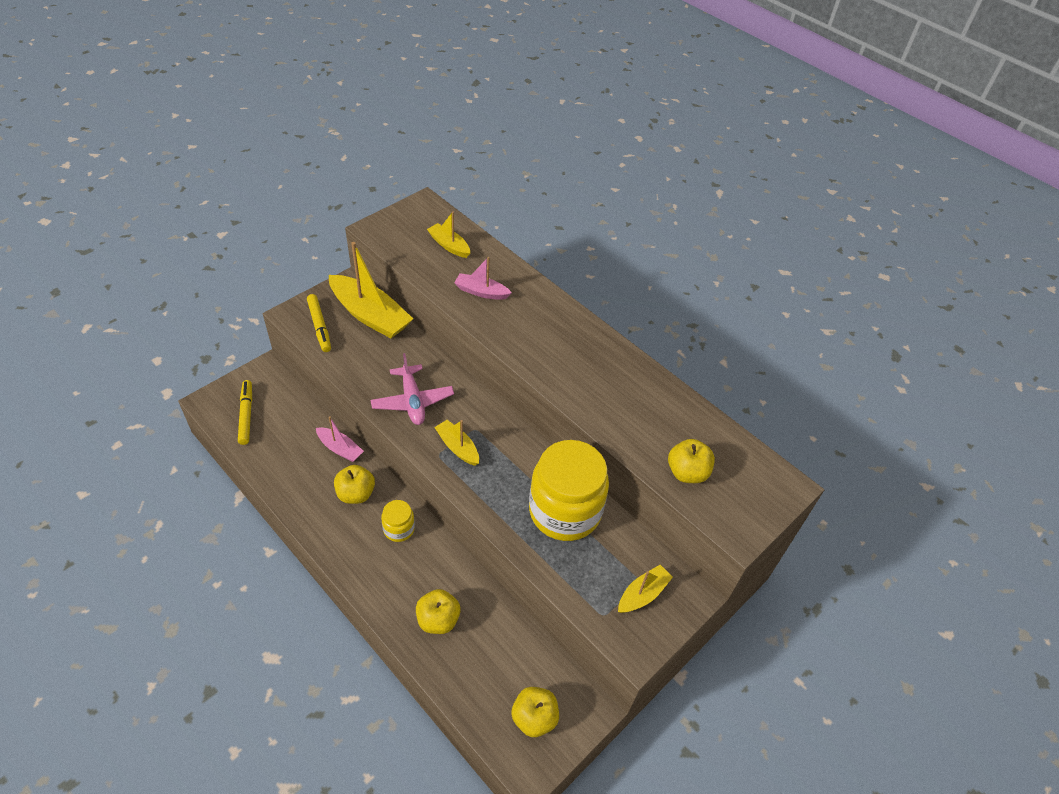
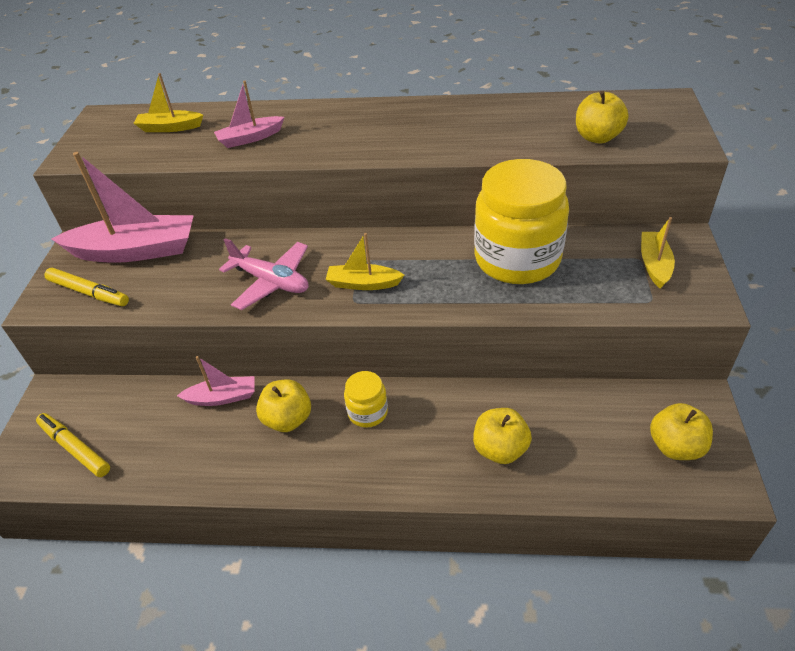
camera: 35 degrees left, 5 degrees down
yellow boat [329,242,413,338] -> pink boat [52,152,194,263]

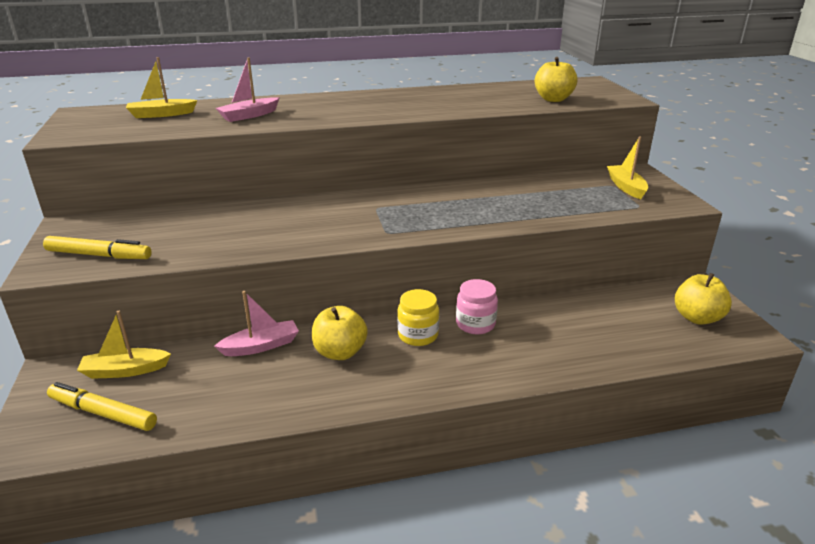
camera: 20 degrees left, 15 degrees down
pink boat [52,152,194,263] -> none
pink plane [219,238,309,310] -> none
yellow boat [325,233,404,290] -> yellow boat moved to [77,311,171,379]
yellow apple [473,408,532,464] -> none
yellow jar [474,159,569,284] -> none
none -> pink jar [456,279,498,334]

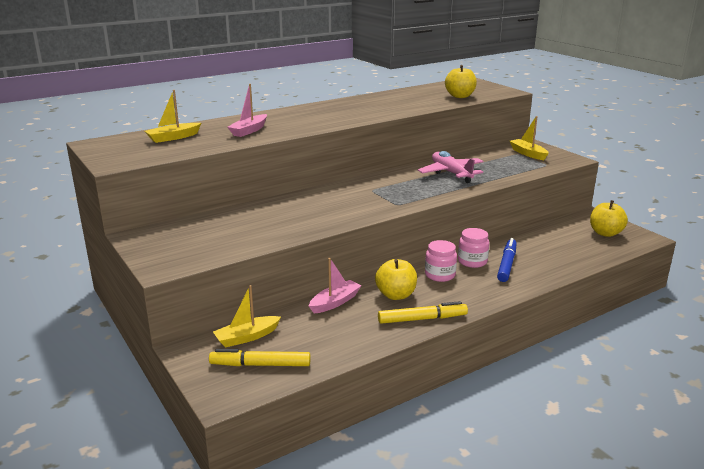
camera: 20 degrees left, 5 degrees down
yellow marker [43,236,151,259] -> yellow marker moved to [378,301,468,324]
yellow jar [397,289,439,346] -> pink jar [425,240,457,282]
none -> pink plane [418,151,483,183]
none -> blue marker [497,238,517,282]

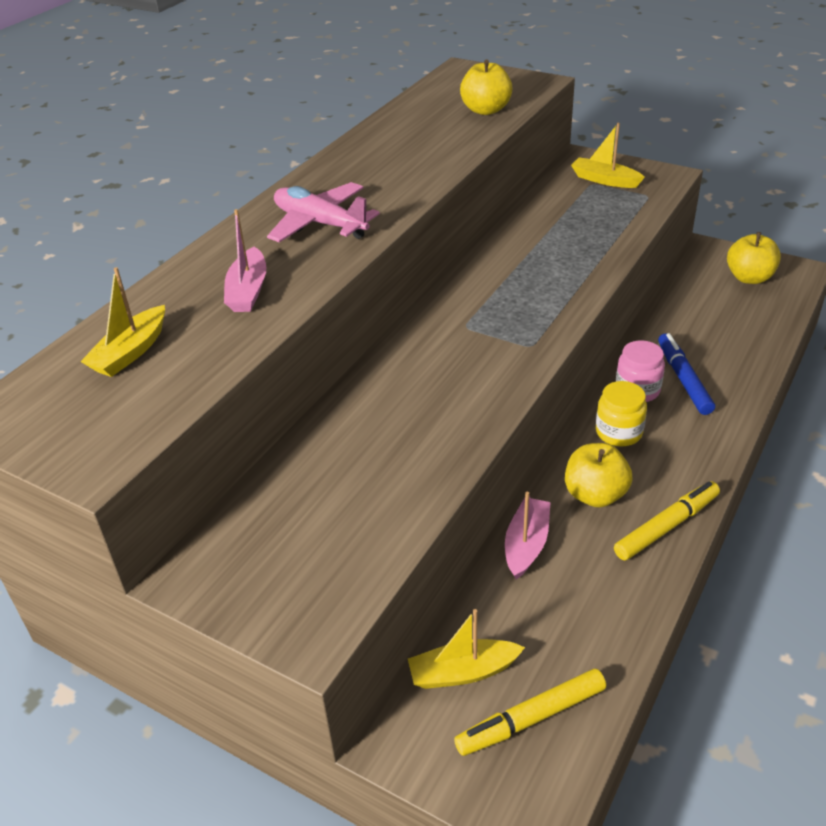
camera: 25 degrees left, 15 degrees up
yellow boat [213,285,281,347] -> yellow boat turned 45 degrees clockwise [408,609,525,689]
pink plane [418,151,483,183] -> pink plane moved to [267,182,380,243]
pink jar [425,240,457,282] -> yellow jar [596,381,647,446]

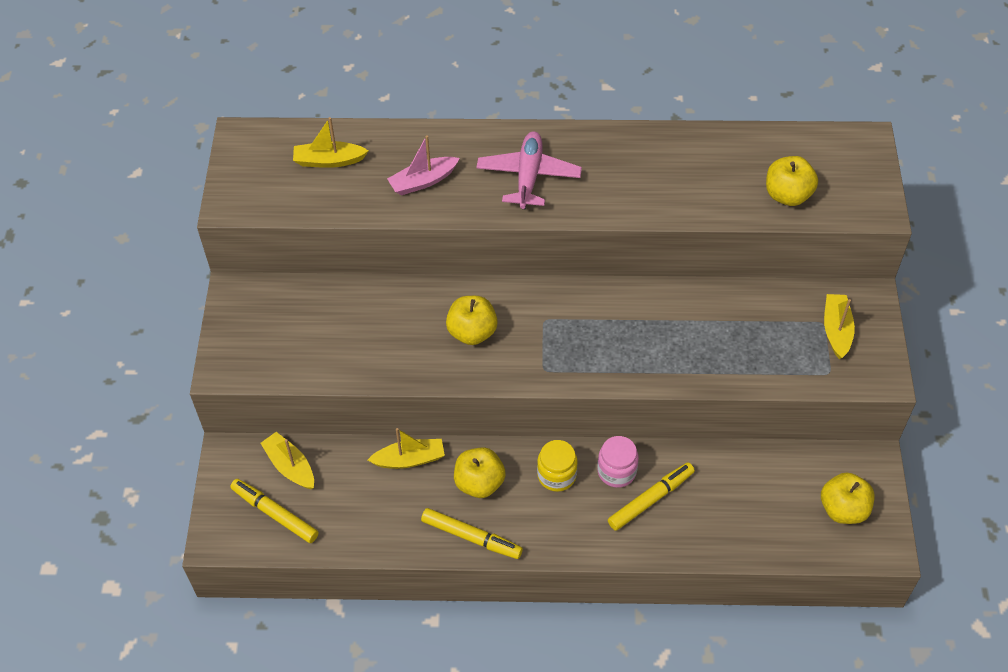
camera: 60 degrees right, 15 degrees up
pink boat [505,492,551,579] -> yellow boat [368,428,445,469]
blue marker [658,333,715,415] -> yellow marker [608,462,695,531]
none -> yellow apple [446,296,498,345]

